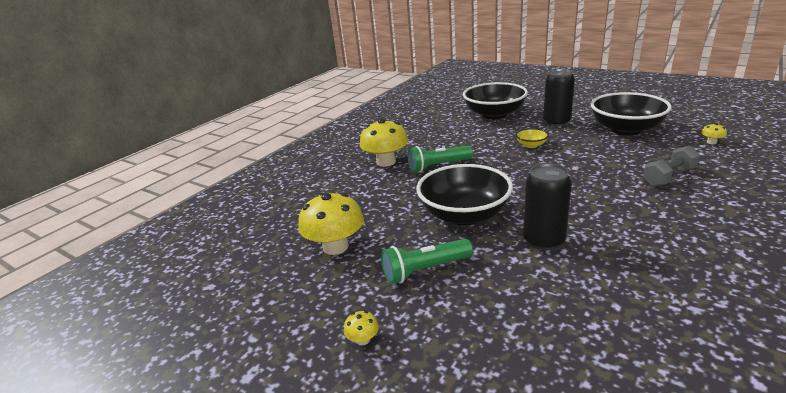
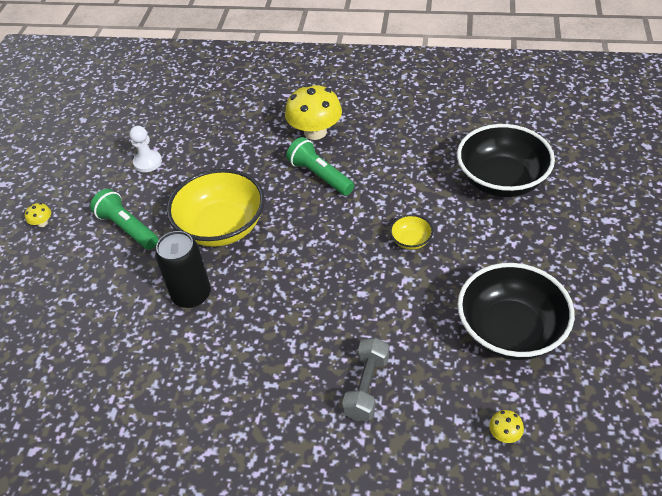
camera: 65 degrees right, 20 degrees up
yellow mushroom [298,193,364,255] -> white pawn [129,126,162,172]
black bowl [416,164,513,226] -> yellow bowl [167,169,265,247]
black can [543,69,575,126] -> none
grey dumbbell [643,146,700,186] -> grey dumbbell turned 75 degrees clockwise [342,337,389,421]

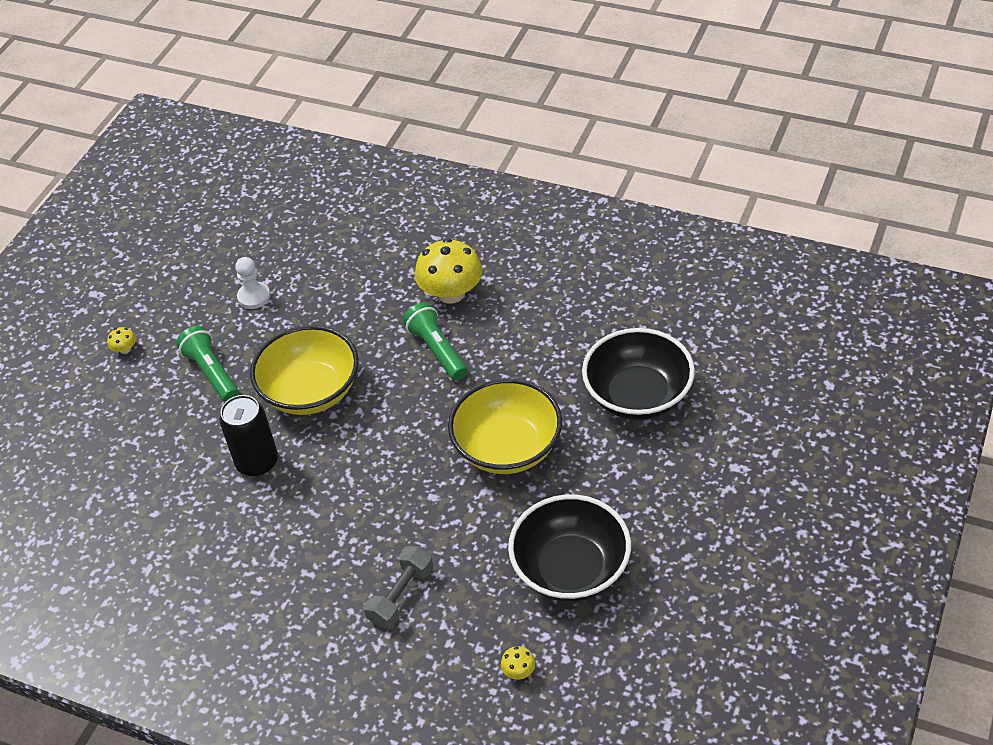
camera: 15 degrees right, 0 degrees up
yellow bowl [390,215,433,250] -> yellow bowl [448,379,562,474], size x2.31

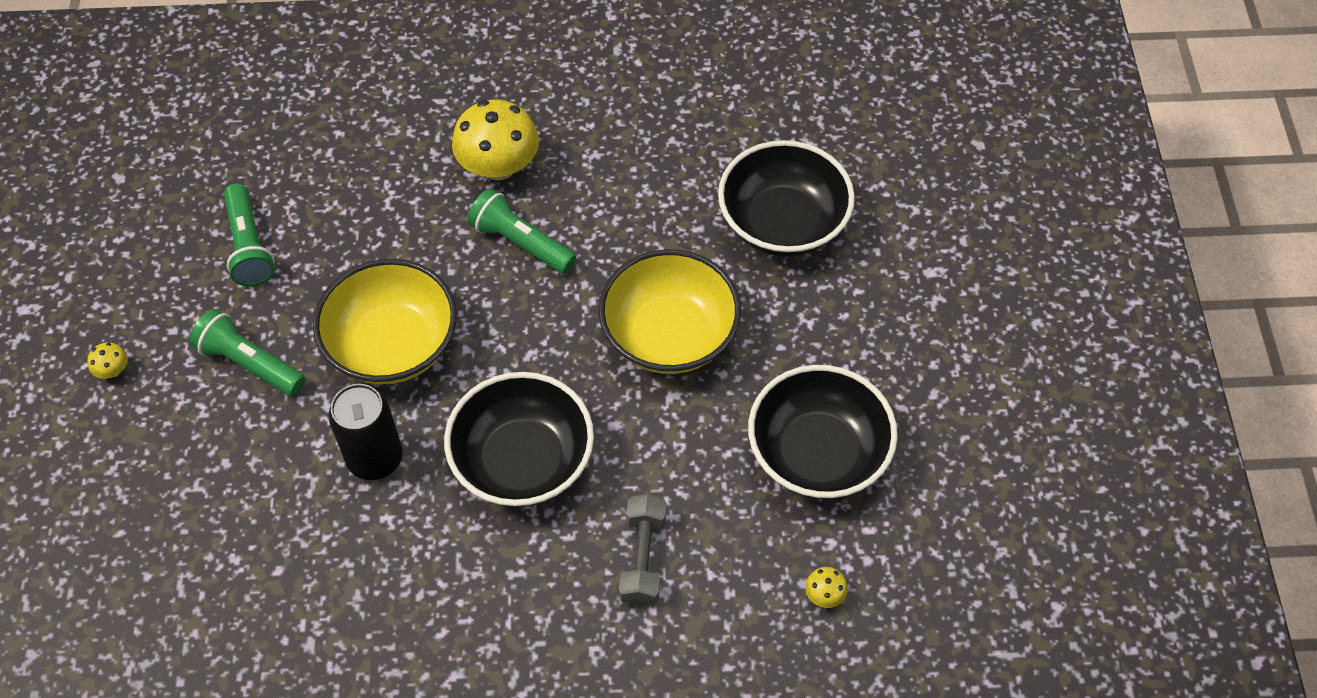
camera: 30 degrees left, 10 degrees up
white pawn [235,257,270,309] -> green flashlight [224,183,275,286]
none -> black bowl [444,372,594,507]

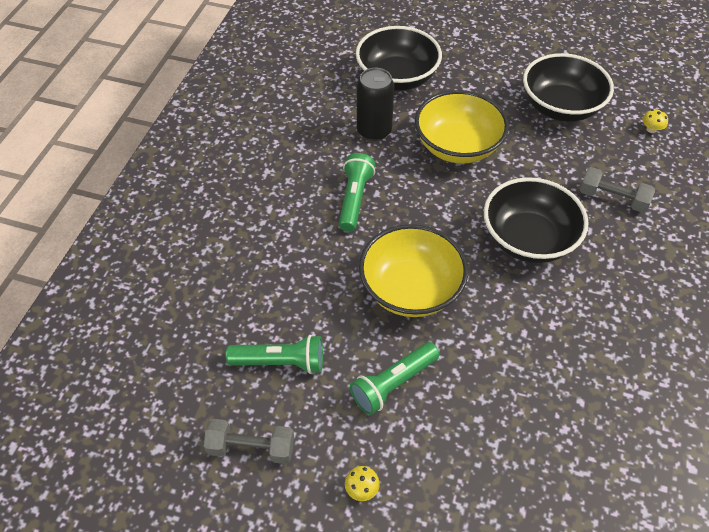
camera: 70 degrees left, 5 degrees down
black can [329,384,403,480] -> black can moved to [357,68,394,141]
yellow mushroom [452,100,539,180] -> none
green flashlight [467,188,576,274] -> green flashlight turned 135 degrees clockwise [339,153,375,232]
none -> grey dumbbell [204,419,294,464]

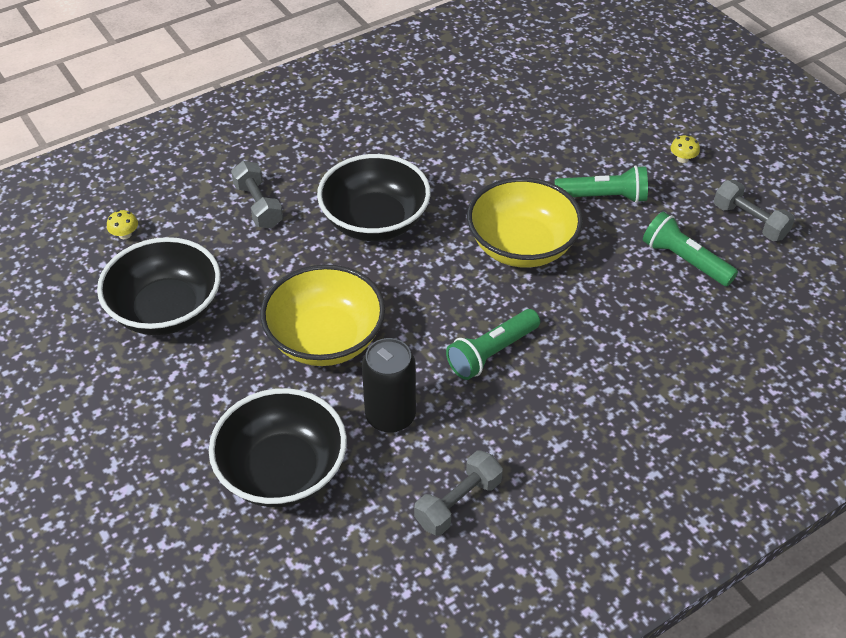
camera: 140 degrees left, 5 degrees down
none -> grey dumbbell [414,451,503,536]

